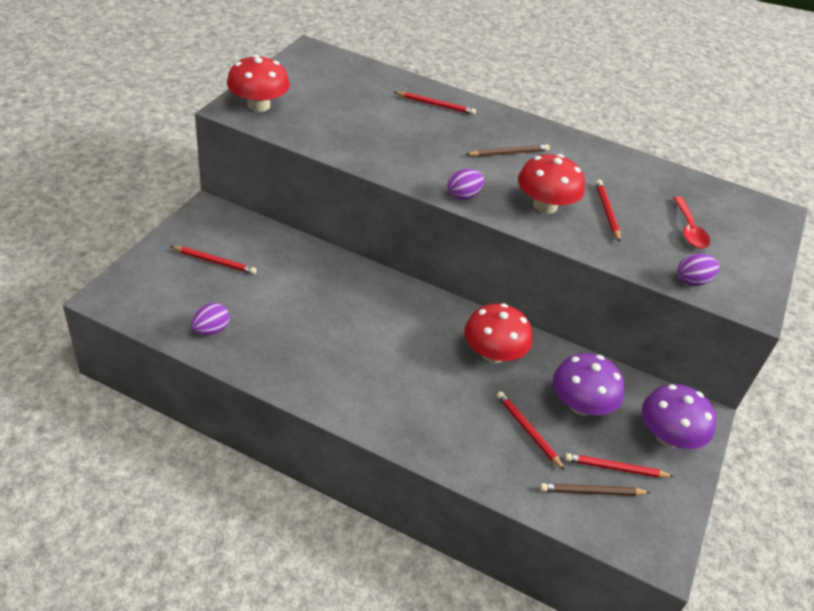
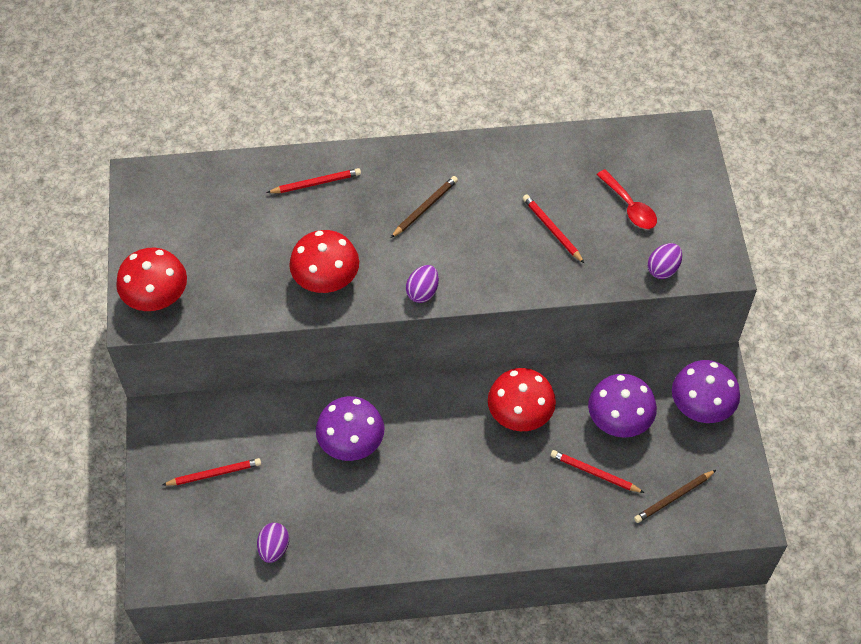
camera: 25 degrees left, 15 degrees up
red mushroom [518,154,585,214] -> red mushroom moved to [289,230,359,293]
red pencil [565,453,674,478] -> none
none -> purple mushroom [316,396,385,461]

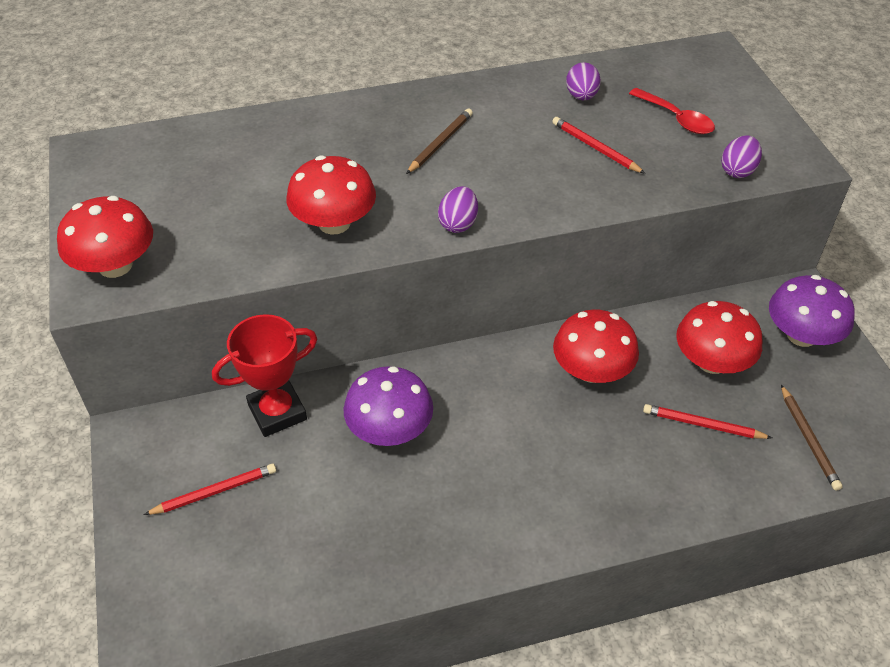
camera: 10 degrees left, 10 degrees down
purple egg [257,523,289,563] -> purple egg moved to [566,62,601,100]
red pencil [267,168,361,193] -> none
purple mushroom [588,374,657,438] -> red mushroom [676,301,762,374]
brown pencil [634,470,716,523] -> brown pencil turned 60 degrees counterclockwise [781,385,843,491]
none -> red trophy [212,314,317,437]

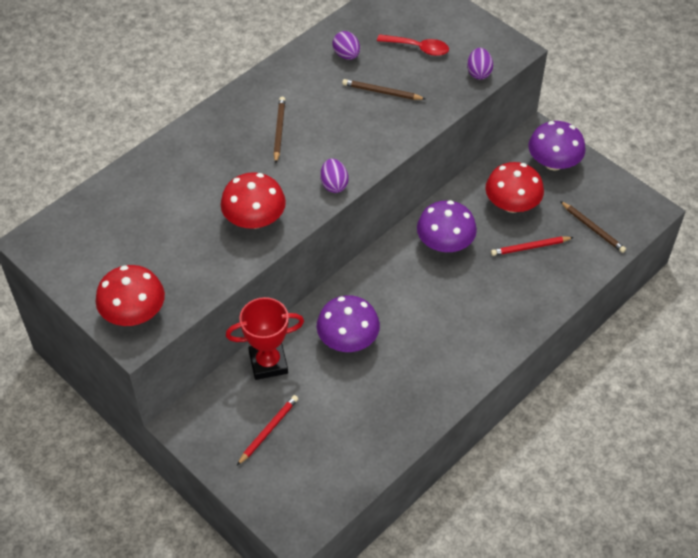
camera: 30 degrees left, 5 degrees up
red trophy [212,314,317,437] -> red trophy turned 45 degrees clockwise [226,297,304,380]
red pencil [552,117,645,174] -> brown pencil [342,79,425,100]
red mushroom [553,310,639,383] -> purple mushroom [417,200,477,252]

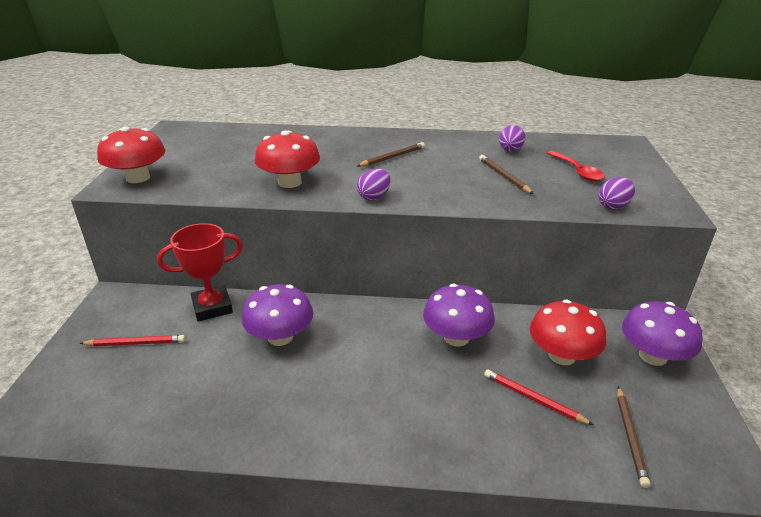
camera: 50 degrees right, 20 degrees down
red trophy [226,297,304,380] -> red trophy turned 60 degrees counterclockwise [157,223,243,322]

